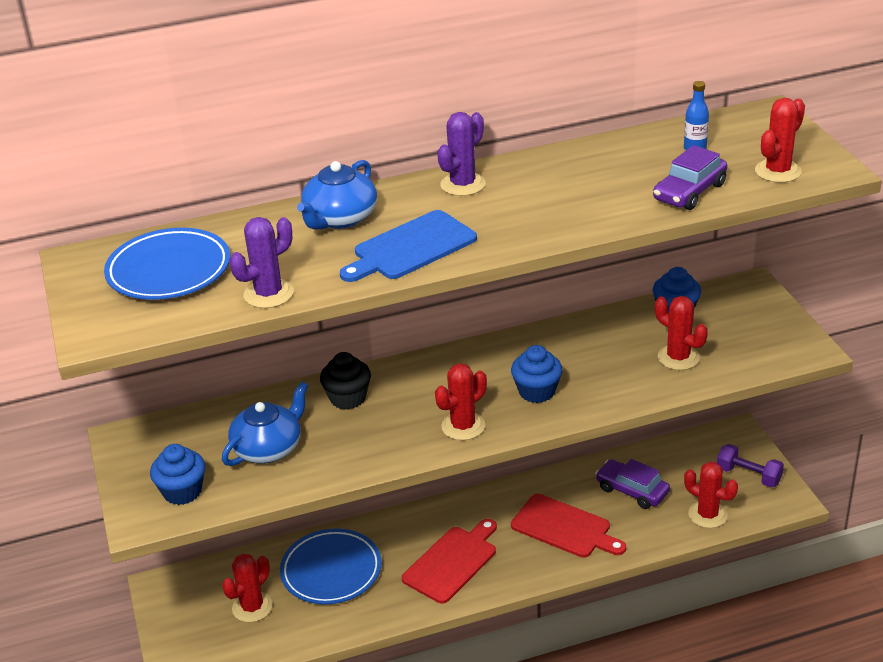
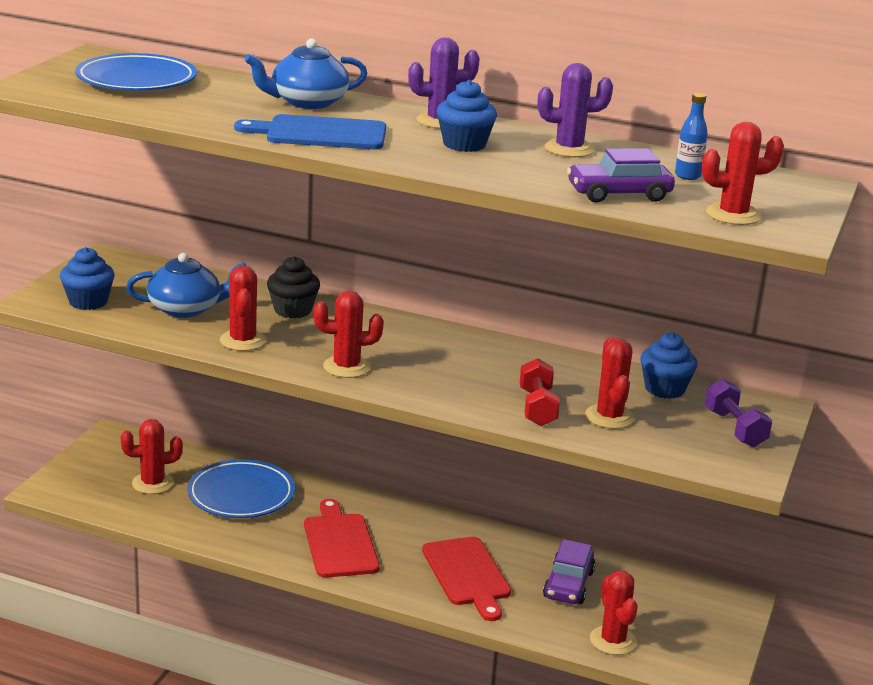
camera: 35 degrees right, 10 degrees down
purple cactus [230,217,294,308] -> purple cactus moved to [538,63,613,157]
red cutting board [402,519,497,604] -> red cutting board turned 90 degrees counterclockwise [304,499,380,578]
blue cupcake [511,345,563,403] -> blue cupcake moved to [437,80,497,152]
purple car [595,459,670,509] -> purple car turned 150 degrees counterclockwise [543,539,595,604]
purple dumbbell [717,444,784,488] -> purple dumbbell moved to [704,379,772,447]
none -> red cactus [220,266,266,351]
none -> red dumbbell [520,358,560,426]

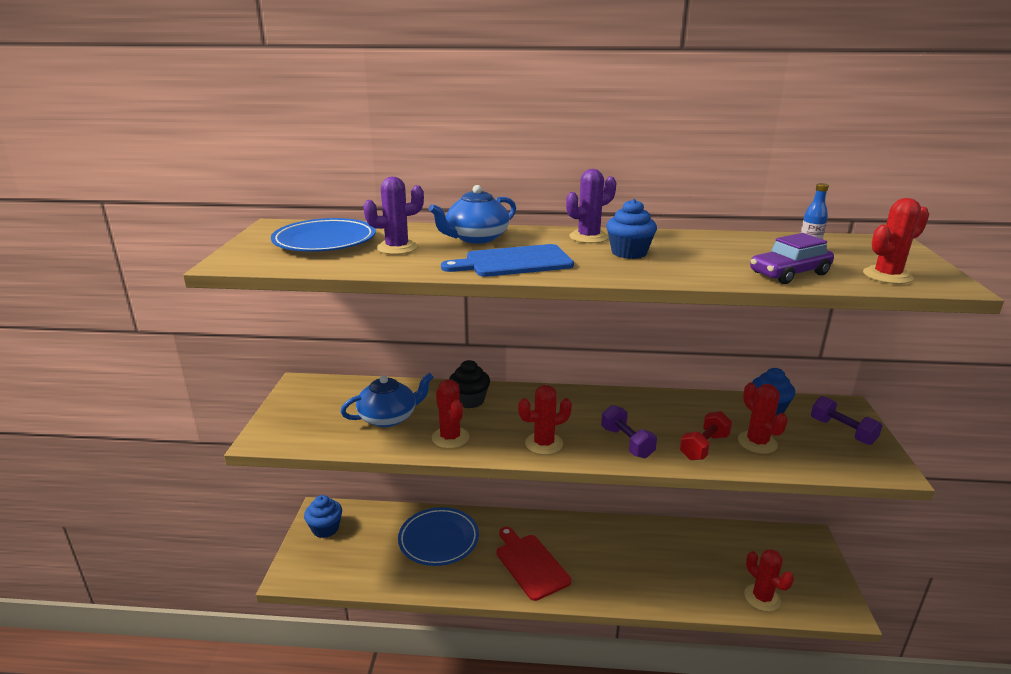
camera: 15 degrees left, 0 degrees up
blue cupcake [60,247,115,310] -> blue cupcake moved to [304,495,342,538]
red cactus [120,419,183,494] -> none
red cutting board [422,537,511,621] -> none
red dumbbell [520,358,560,426] -> red dumbbell turned 60 degrees clockwise [680,411,732,460]
purple cactus [538,63,613,157] -> purple cactus moved to [363,177,424,255]
purple car [543,539,595,604] -> none
none -> purple dumbbell [601,405,657,458]

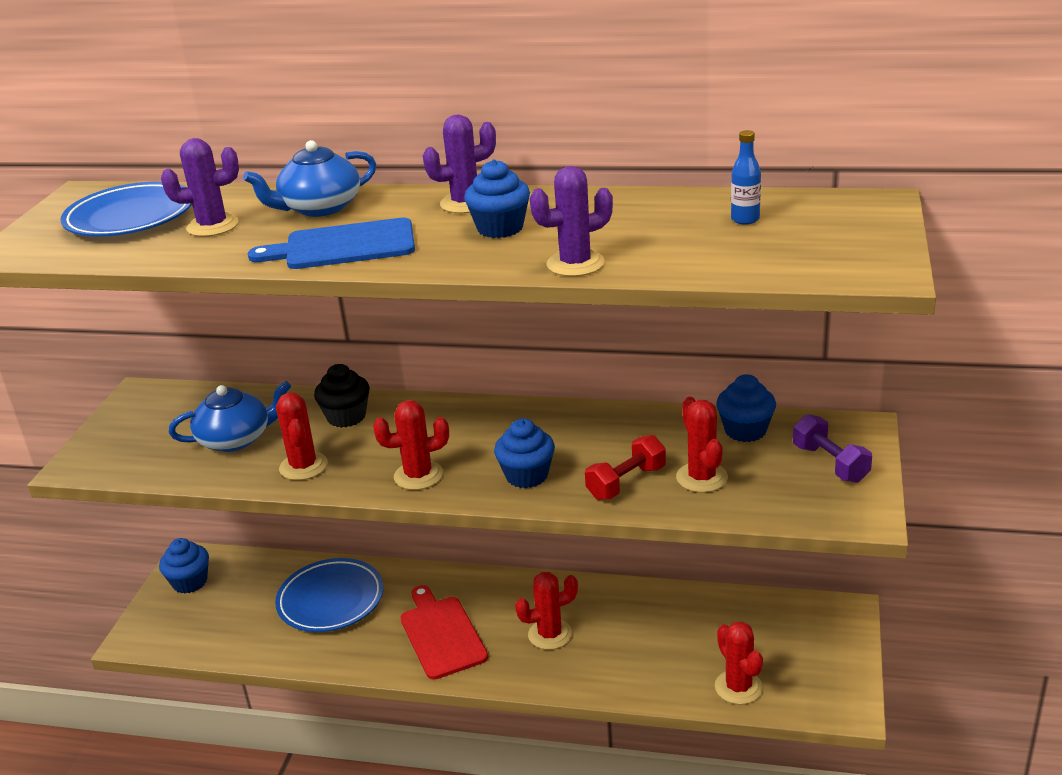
camera: 10 degrees right, 5 degrees up
purple dumbbell [601,405,657,458] -> blue cupcake [494,419,555,488]
purple car [750,233,834,284] -> none
red cactus [863,198,929,284] -> red cactus moved to [515,572,578,650]
none -> purple cactus [530,166,613,277]

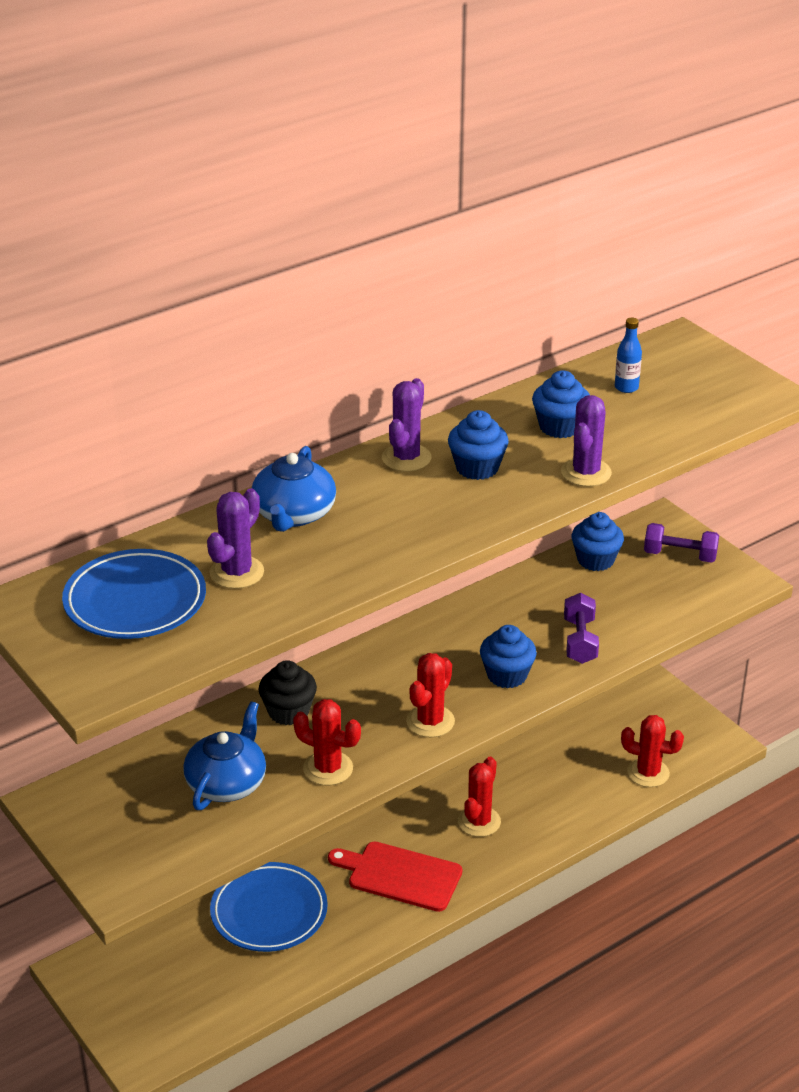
camera: 50 degrees left, 5 degrees up
blue cupcake [159,538,209,593] -> blue cupcake moved to [532,370,590,438]
blue cutting board [248,218,415,269] -> none
red dumbbell [585,435,666,500] -> purple dumbbell [564,593,599,664]
red cactus [676,397,728,493] -> none

